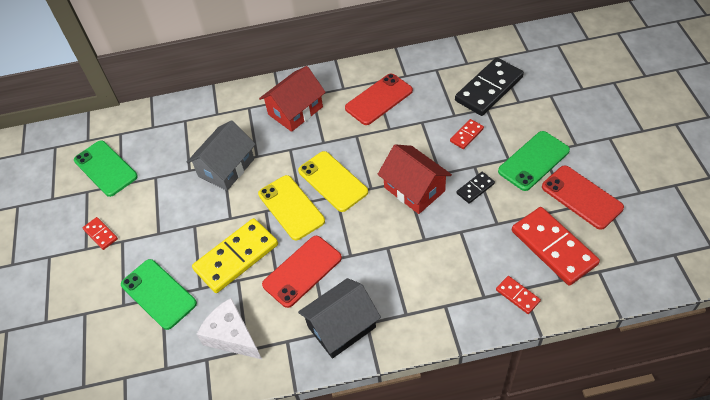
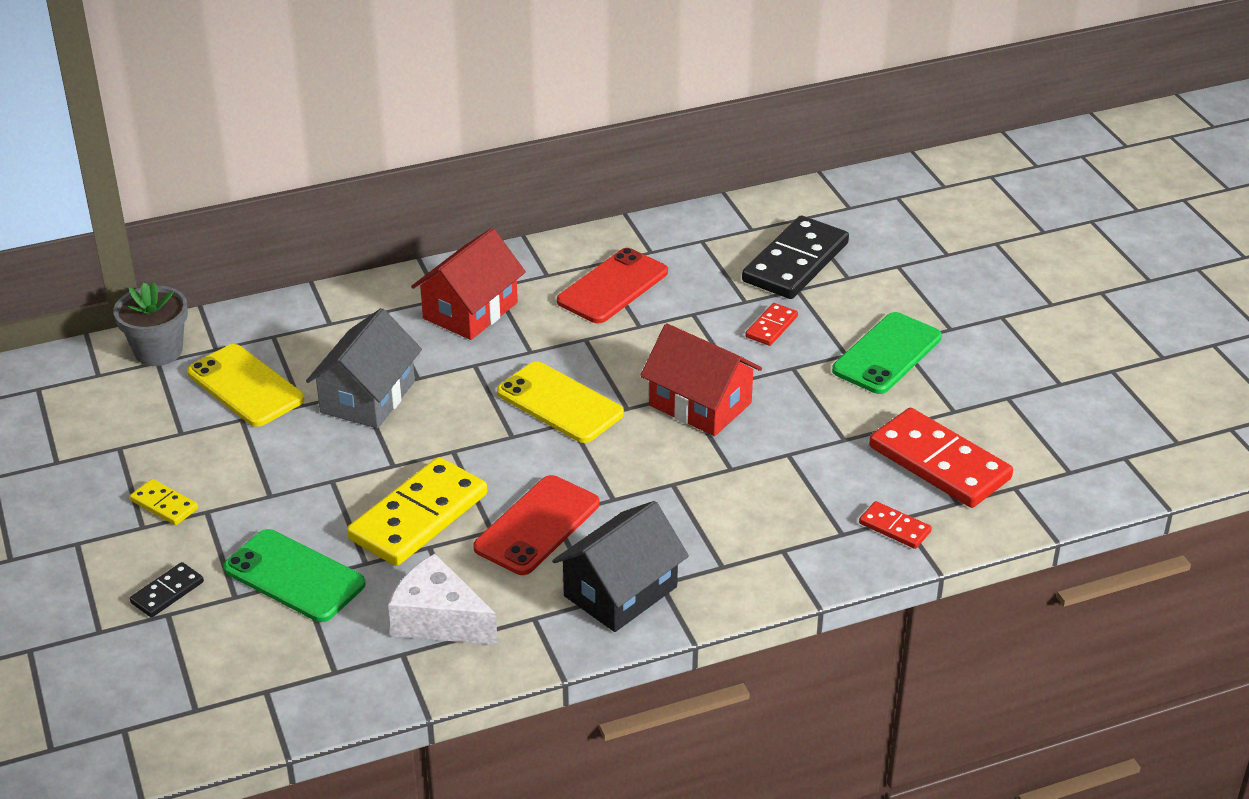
camera: 15 degrees left, 15 degrees down
green phone [74,140,138,197] -> none
red domino [83,217,118,250] -> yellow domino [130,479,198,525]
yellow phone [258,175,325,240] -> yellow phone moved to [187,344,304,427]
black domino [457,172,495,204] -> black domino moved to [130,562,204,618]
red phone [542,166,624,230] -> none
none -> grey flower pot [113,282,188,366]

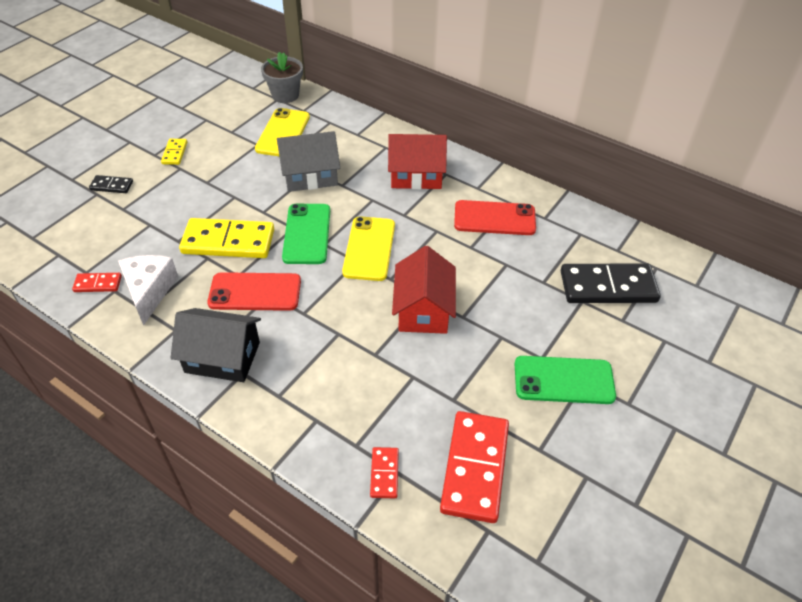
camera: 55 degrees right, 10 degrees up
green phone [223,529,366,622] -> green phone moved to [282,204,330,264]
red domino [746,303,798,346] -> red domino moved to [72,273,122,292]

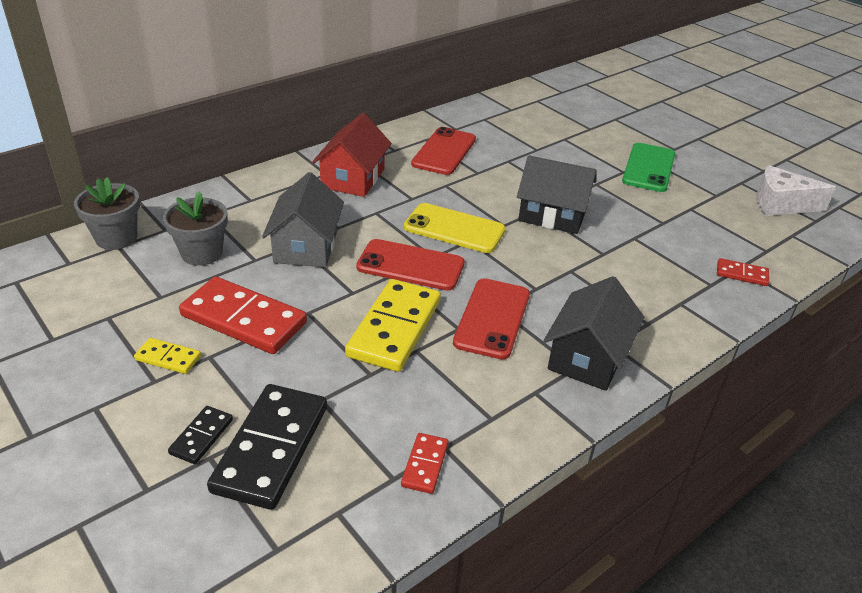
camera: 75 degrees left, 10 degrees down
white cheese [118,255,178,326] -> white cheese moved to [756,165,836,216]
yellow phone [255,108,310,156] -> grey flower pot [163,191,228,266]
green phone [282,204,330,264] -> red phone [356,239,465,291]
red house [392,246,456,334] -> black house [517,155,597,234]
red domino [440,411,509,523] -> red domino moved to [179,277,307,354]
black domino [561,263,661,303] -> black domino moved to [207,384,327,510]

